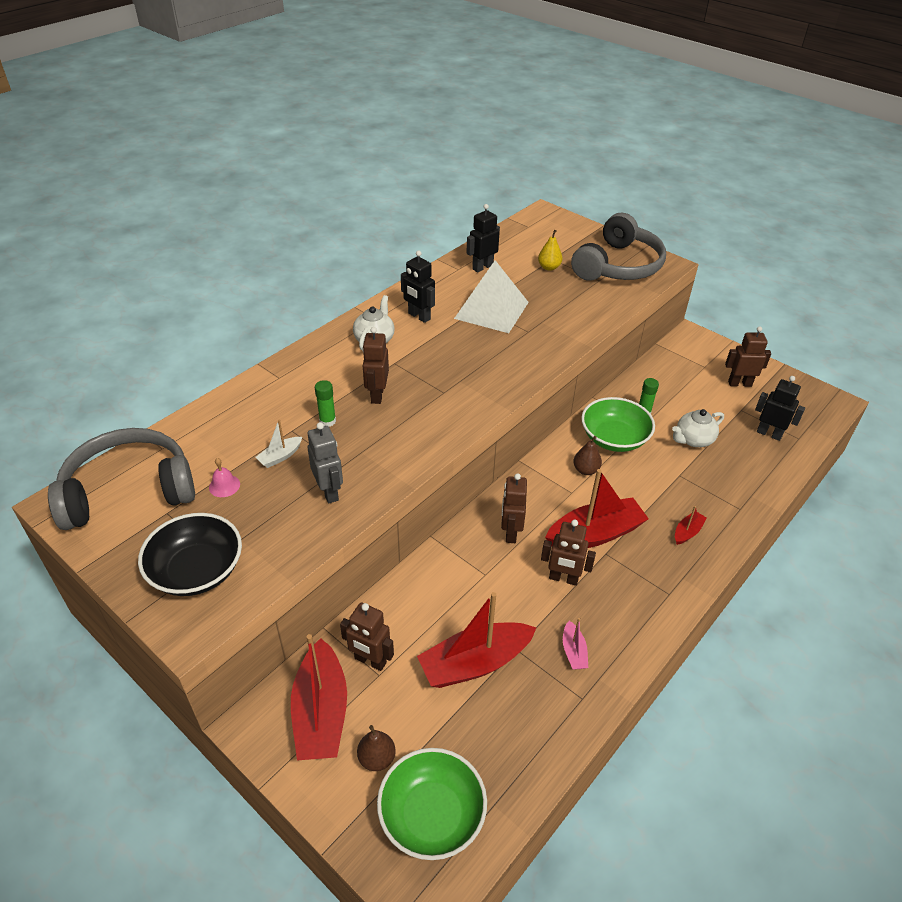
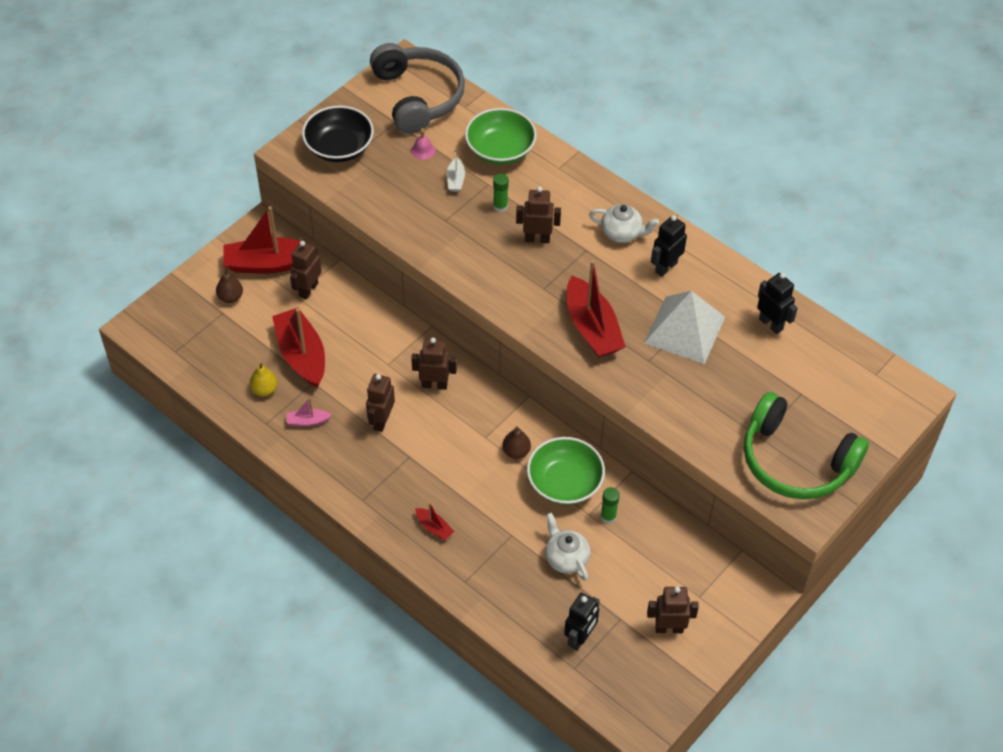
camera: 90 degrees right, 10 degrees up
white boat [255,420,302,468] -> white boat turned 135 degrees counterclockwise [447,149,465,192]
grey robot [307,422,343,503] -> none
green bowl [377,748,487,860] -> green bowl moved to [465,108,537,165]
yellow pear [538,230,562,271] -> yellow pear moved to [250,363,278,396]
red boat [545,469,649,548] -> red boat moved to [567,260,626,358]
grey headphones [571,213,666,281] -> green headphones [744,392,869,499]
brown robot [725,326,771,387] -> brown robot turned 90 degrees counterclockwise [647,587,699,633]

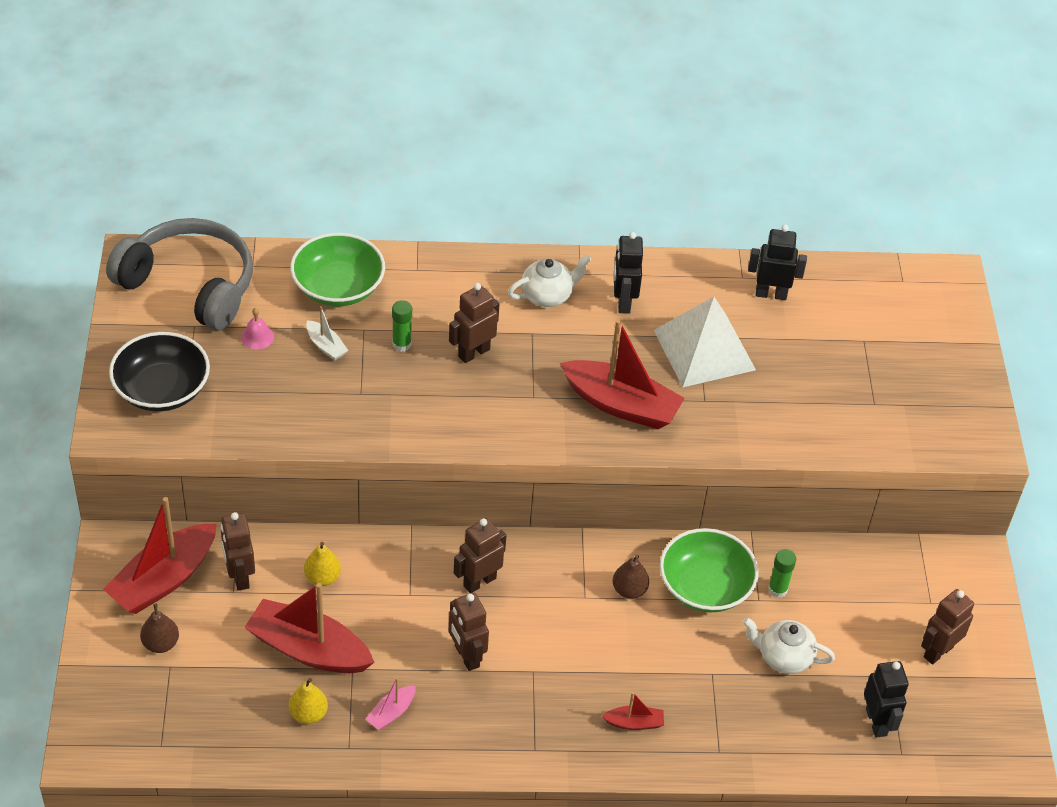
camera: 45 degrees left, 5 degrees down
green headphones [744,392,869,499] -> none
none -> yellow pear [304,542,341,586]

